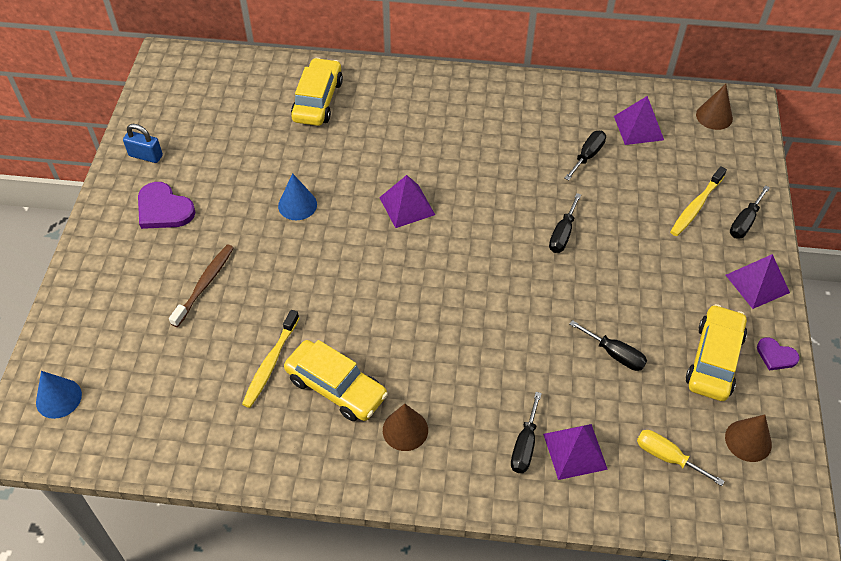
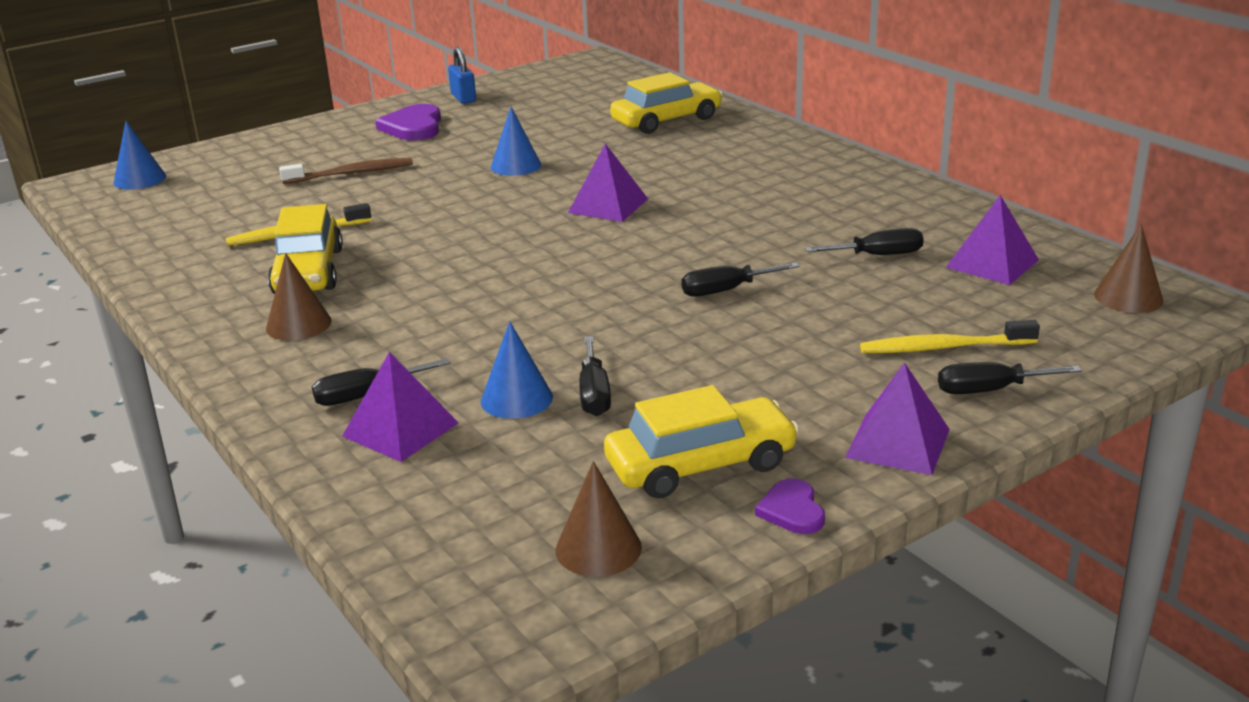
camera: 50 degrees right, 25 degrees down
yellow screwdriver [637,430,724,486] -> none
none -> blue cone [481,321,553,419]

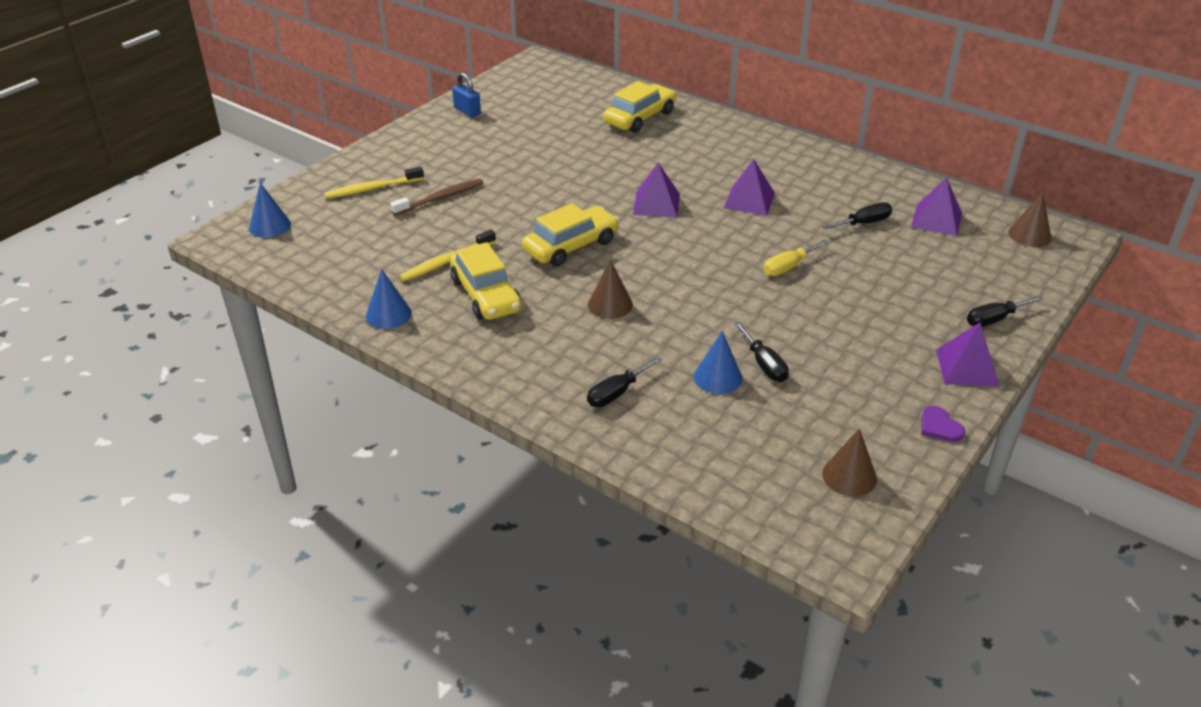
camera: 20 degrees left, 10 degrees up
brown cone [266,253,332,341] -> brown cone moved to [588,259,633,319]
purple pyramid [342,352,459,462] -> purple pyramid moved to [724,159,775,215]
purple heart [375,104,441,140] -> none
blue cone [491,107,541,176] -> blue cone moved to [366,269,412,329]
yellow car [604,385,799,498] -> yellow car moved to [522,203,619,267]
black screwdriver [682,262,800,297] -> yellow screwdriver [763,240,829,276]
yellow toothbrush [860,320,1040,353] -> yellow toothbrush moved to [324,167,424,199]

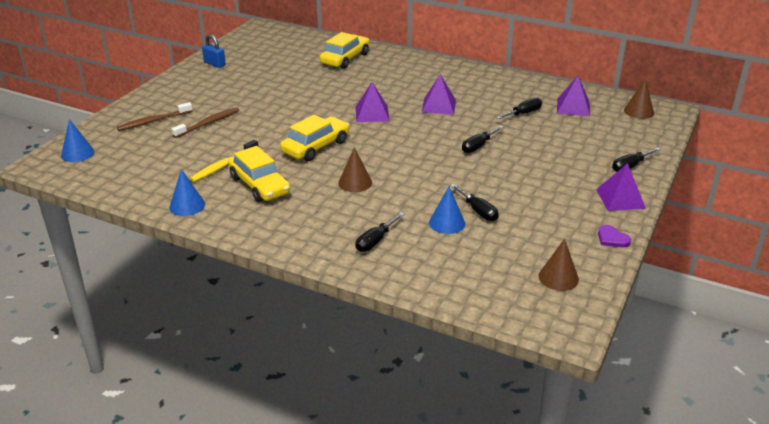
camera: 10 degrees left, 5 degrees down
yellow toothbrush [324,167,424,199] -> brown toothbrush [117,102,193,131]
yellow screwdriver [763,240,829,276] -> black screwdriver [462,126,504,153]

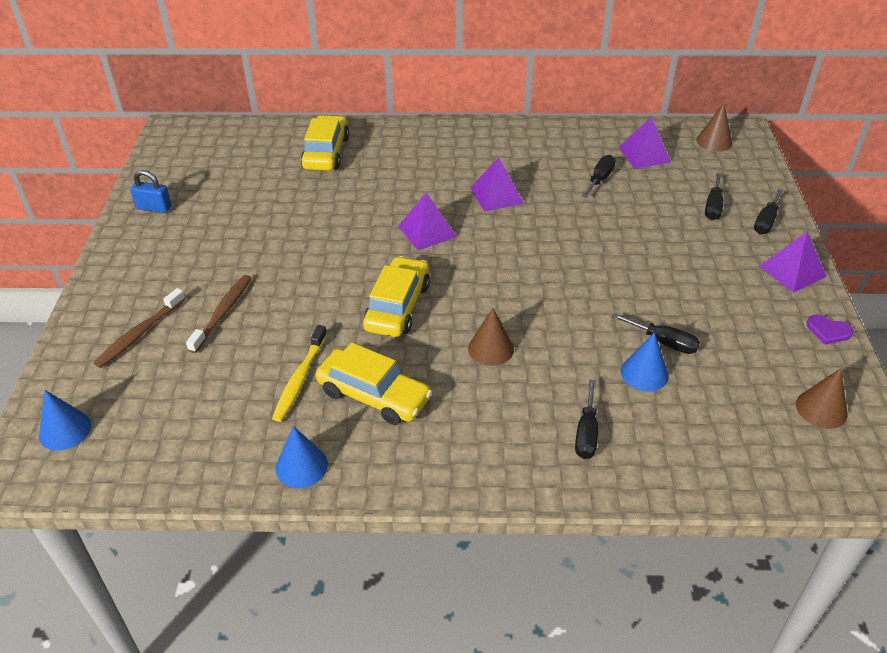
camera: 25 degrees left, 10 degrees up
black screwdriver [462,126,504,153] -> black screwdriver moved to [705,173,723,220]

